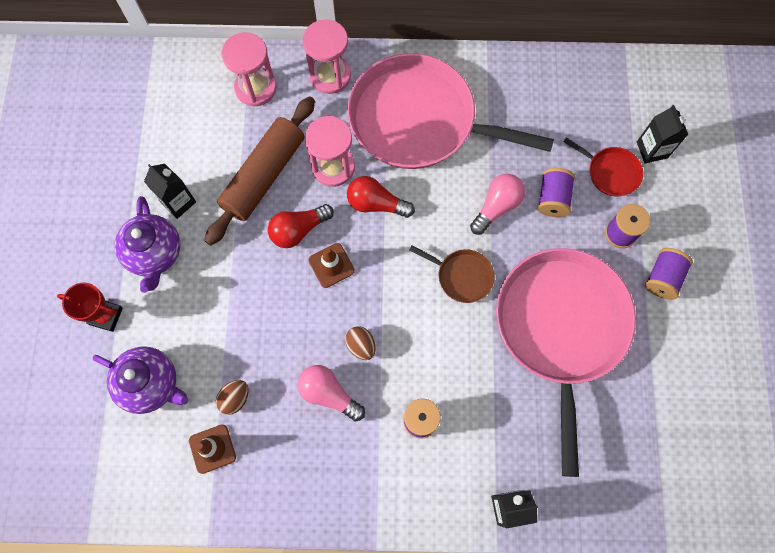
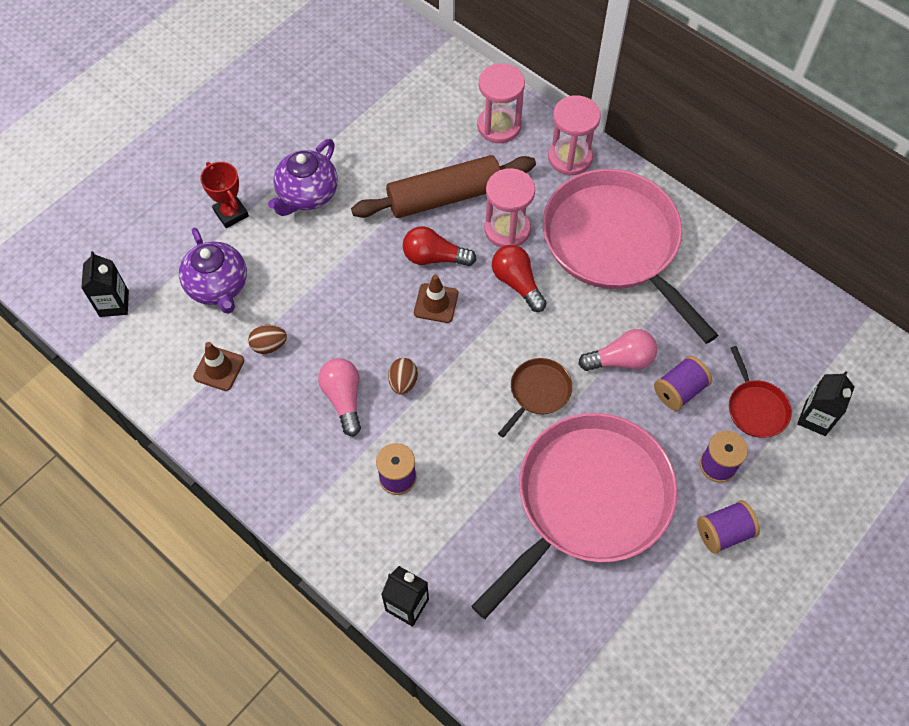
camera: 40 degrees right, 10 degrees down
black carton [144,164,196,219] -> black carton moved to [81,251,129,317]
brown pan [409,245,494,303] -> brown pan turned 120 degrees counterclockwise [498,358,572,437]

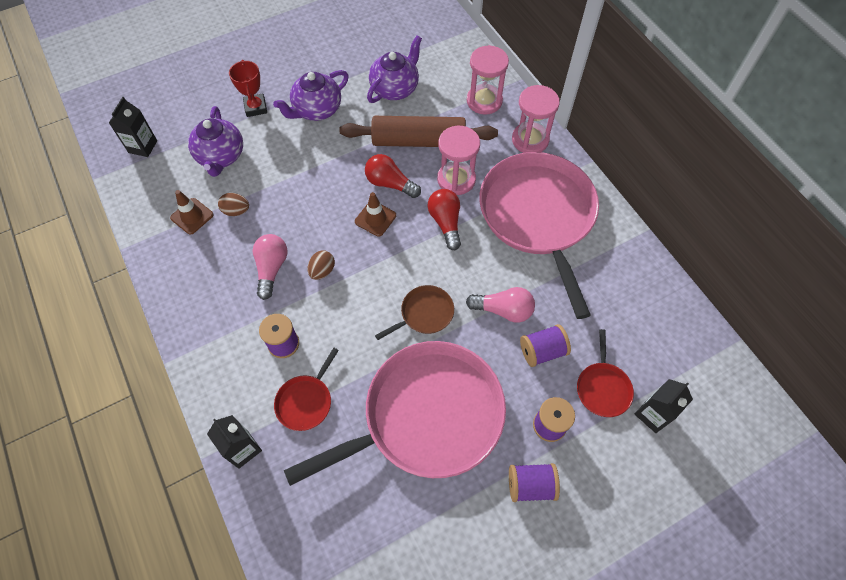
camera: 20 degrees right, 0 degrees up
none -> red pan [274,348,339,431]
none -> purple teapot [367,36,422,103]

